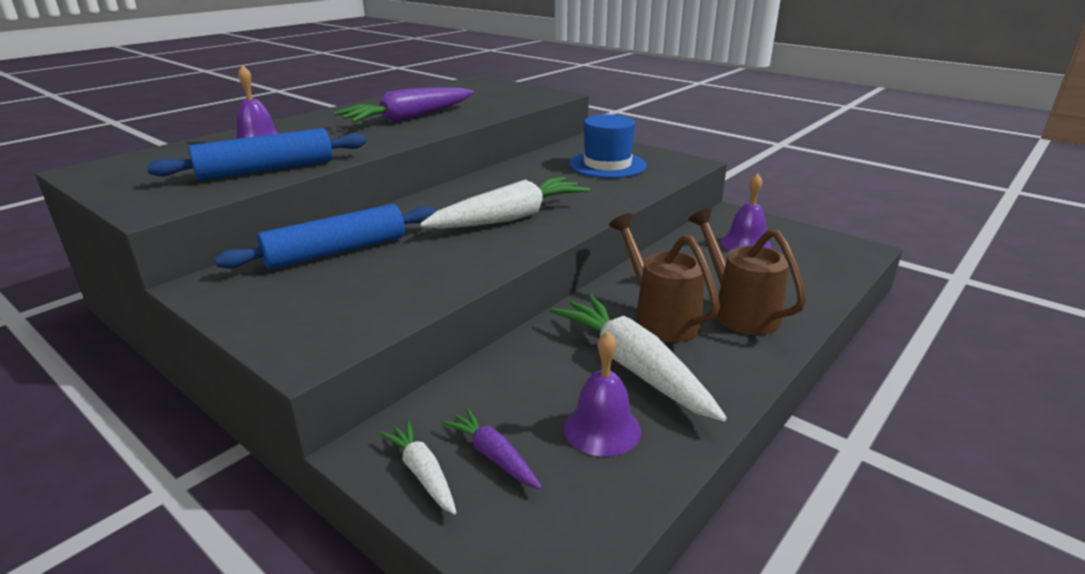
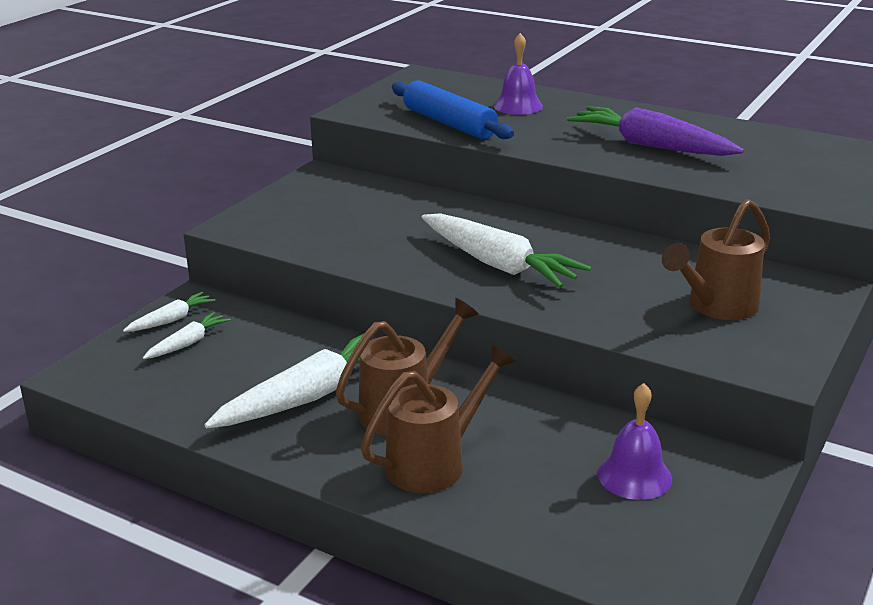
camera: 80 degrees right, 0 degrees up
blue rolling pin [215,204,436,270] -> none
purple carrot [442,408,542,489] -> white carrot [143,312,231,359]
purple bell [564,331,641,457] -> none
blue hat [569,114,647,178] -> brown watering can [662,199,770,320]

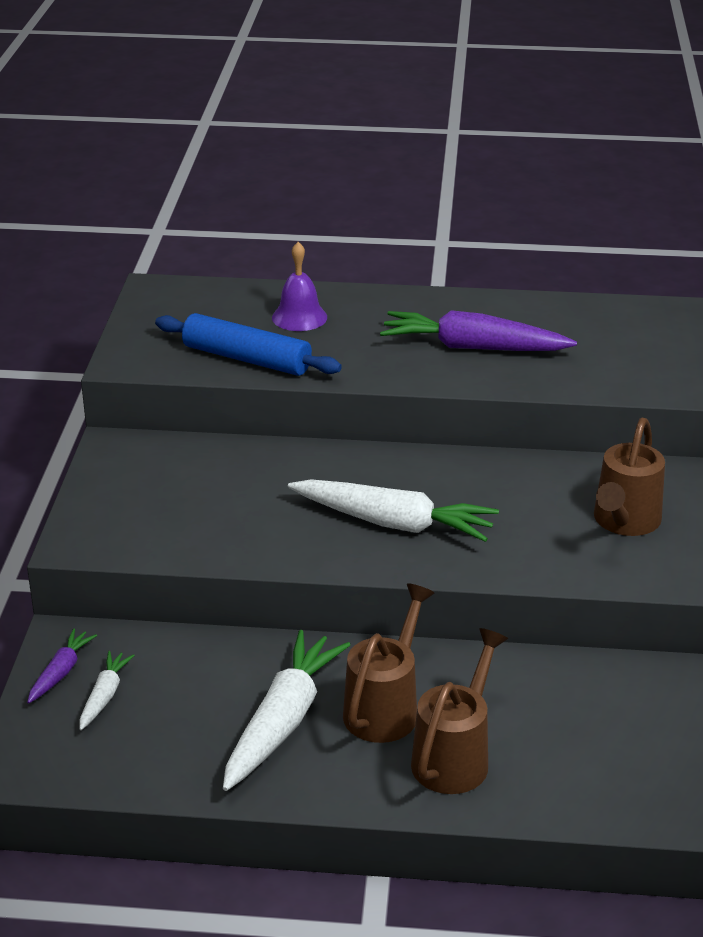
camera: 25 degrees left, 5 degrees up
white carrot [123,292,216,332] -> purple carrot [27,629,97,703]
purple bell [598,383,672,500] -> none

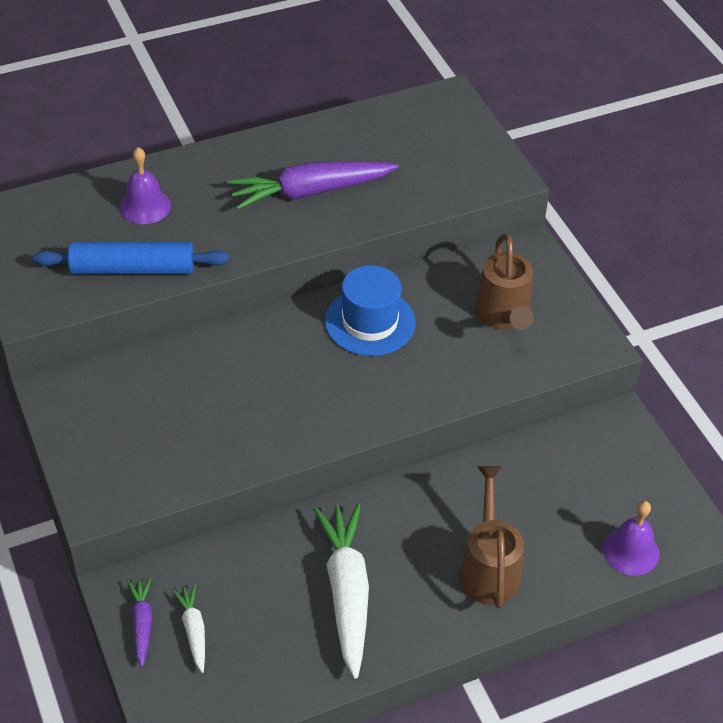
camera: 30 degrees left, 15 degrees up
white carrot [288,479,499,542] -> none
brown watering can [343,583,435,743] -> none
none -> blue hat [325,265,416,356]
none -> purple bell [602,501,660,576]

